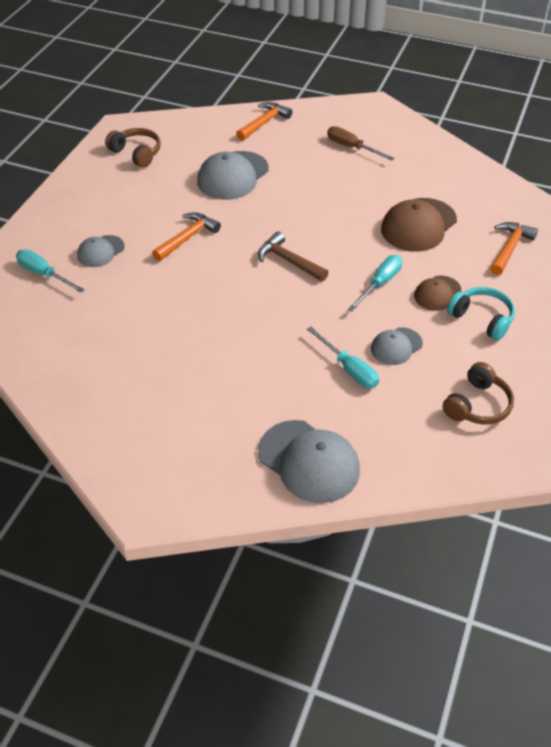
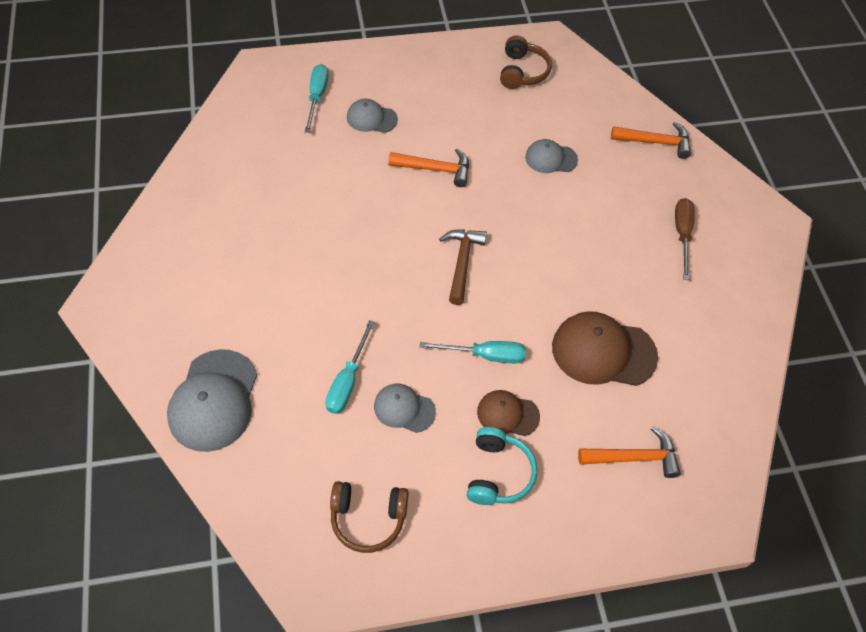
camera: 55 degrees right, 10 degrees up
grey cap [197,151,269,200] -> grey cap [525,139,578,173], size x0.57

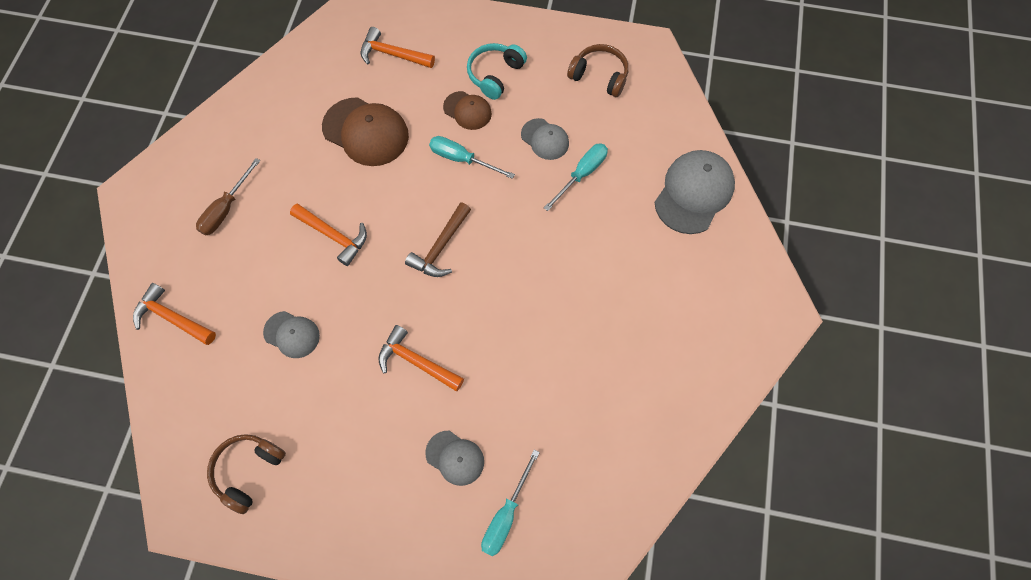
camera: 155 degrees left, 10 degrees up
none -> orange hammer [290,204,367,266]

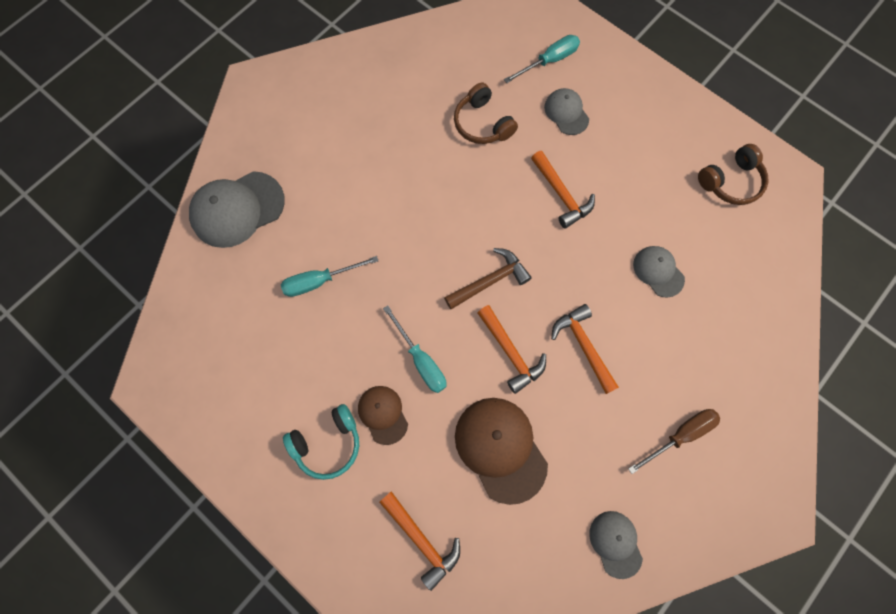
camera: 150 degrees left, 5 degrees up
orange hammer [133,283,216,345] -> orange hammer moved to [478,305,546,394]
grey cap [521,118,569,160] -> grey cap moved to [589,511,643,579]
brown headphones [567,44,628,97] -> brown headphones moved to [454,83,518,144]

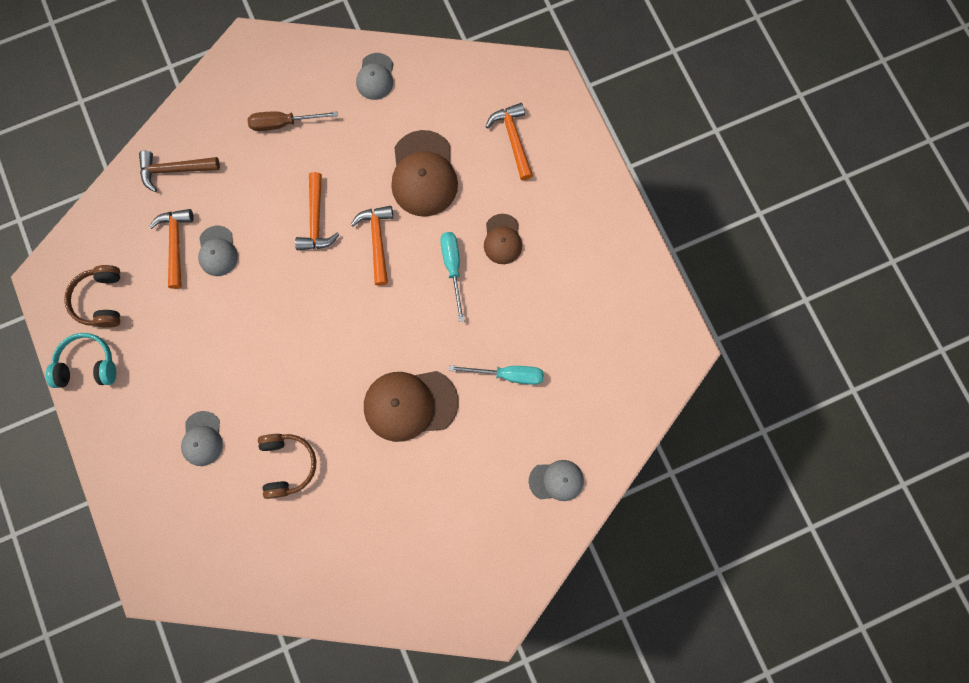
camera: 155 degrees left, 5 degrees up
grey cap [189,171,285,248] -> grey cap [529,460,584,501], size x0.57
turquoise headphones [283,404,359,480] -> turquoise headphones moved to [46,333,116,388]
brown hammer [444,248,532,309] -> brown hammer moved to [139,151,220,192]
turquoise screwdriver [504,35,580,83] -> none
orange hammer [531,151,595,228] -> orange hammer moved to [149,209,194,289]
brown headphones [698,144,768,205] -> brown headphones turned 90 degrees counterclockwise [64,265,120,328]
none -> brown cap [364,371,459,442]

